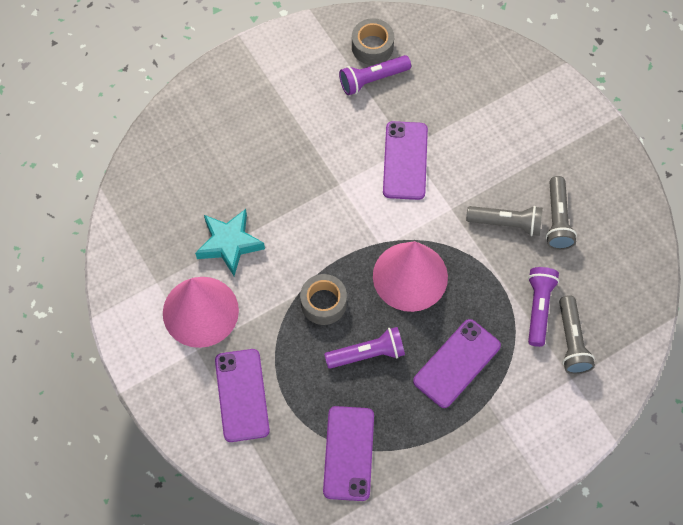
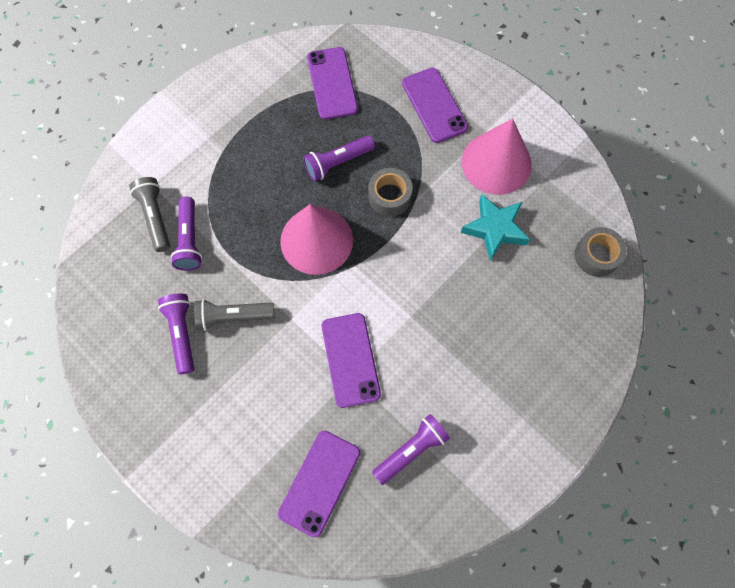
camera: 165 degrees right, 5 degrees up
grey tape [352,18,394,65] -> grey tape moved to [575,227,627,277]
purple phone [413,319,501,408] -> purple phone moved to [278,431,360,538]
grey flashlight [546,176,577,250] -> purple flashlight [158,294,194,374]

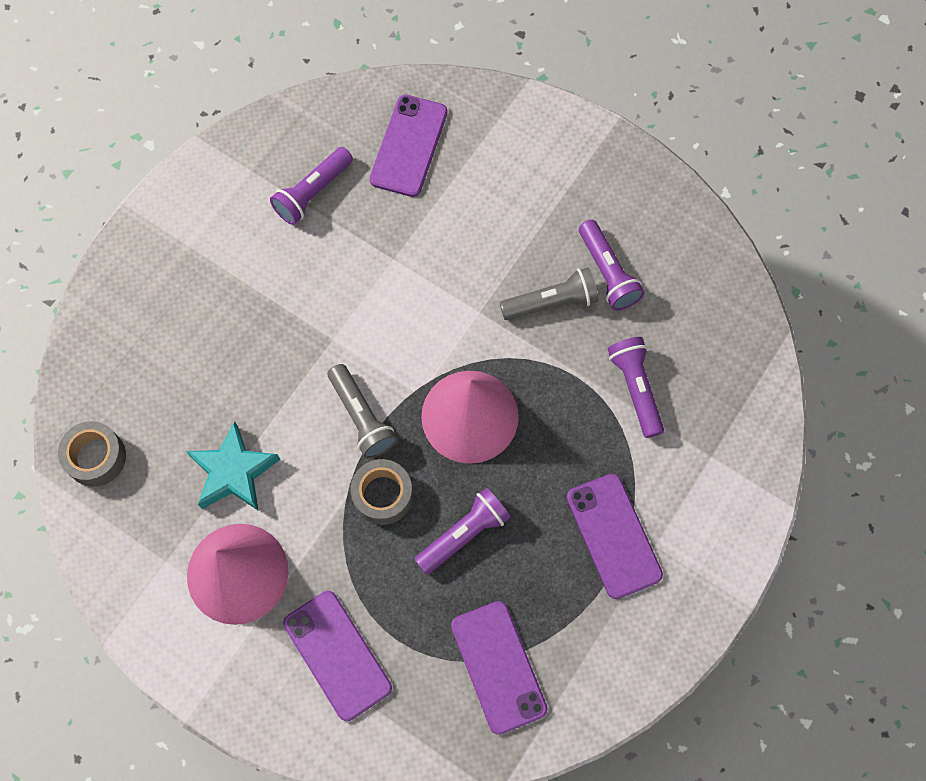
camera: 170 degrees right, 0 degrees up
grey flashlight [129,177,170,252] -> grey flashlight moved to [328,364,397,459]
purple phone [322,313,381,408] -> purple phone moved to [567,474,663,599]

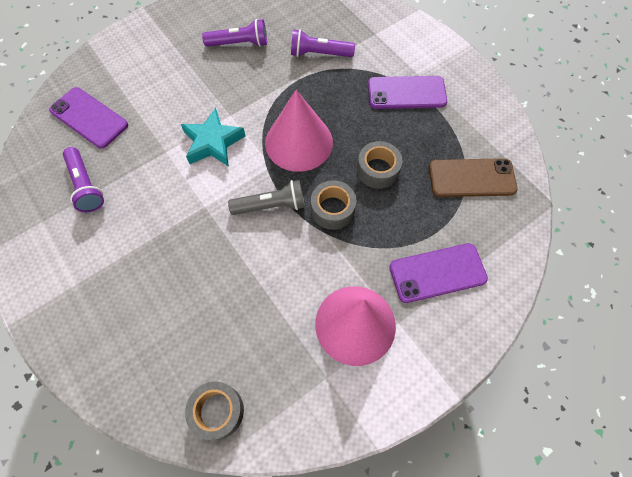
camera: 70 degrees left, 5 degrees down
turquoise star [186,421,280,511] -> turquoise star moved to [181,108,245,167]
purple flashlight [414,488,511,575] -> grey tape [357,141,402,189]
purple phone [451,601,548,735] -> brown phone [429,158,518,197]
grey flashlight [500,267,599,320] -> none

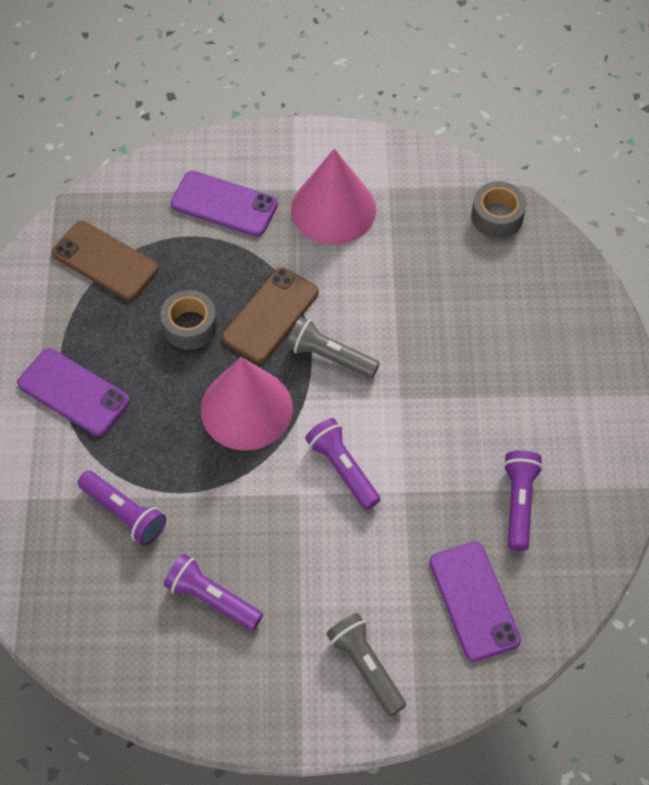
camera: 145 degrees left, 5 degrees down
turquoise star [181,108,245,167] -> purple flashlight [305,418,380,510]
grey tape [311,180,356,230] -> brown phone [222,267,319,363]
none -> grey flashlight [326,613,406,716]

